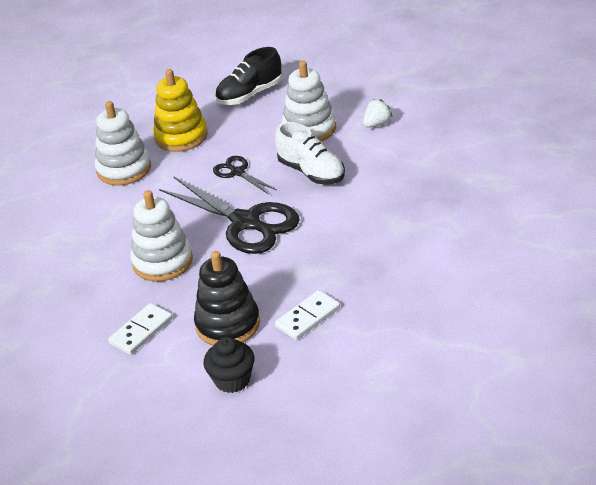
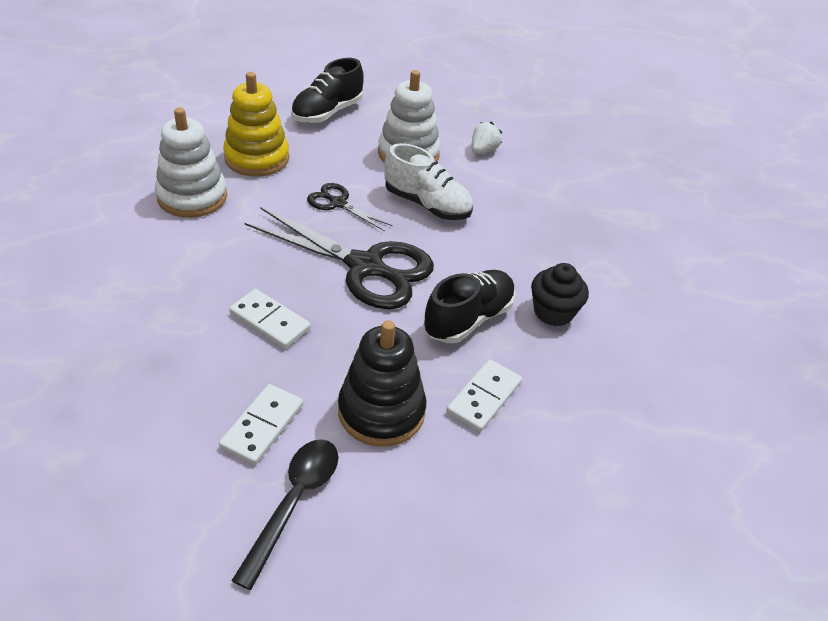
camera: 20 degrees left, 5 degrees up
white stacking toy [131,190,193,282] -> white domino [229,289,311,349]
black cupcake [203,337,255,393] -> black cupcake moved to [531,263,589,326]
none -> black spoon [232,439,338,590]
none -> black shoe [424,270,515,343]

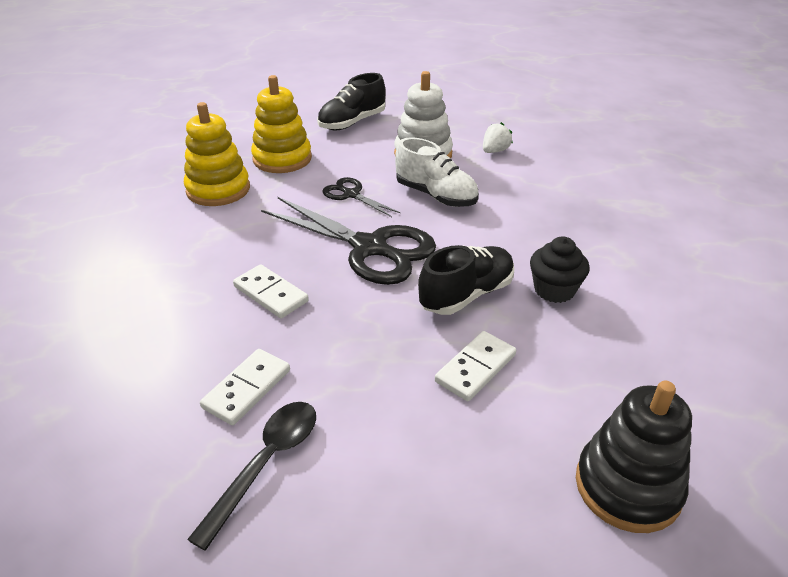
camera: 10 degrees right, 5 degrees down
white stacking toy [155,107,227,218] -> yellow stacking toy [184,102,250,206]
black stacking toy [338,320,426,447] -> black stacking toy moved to [576,381,692,533]

